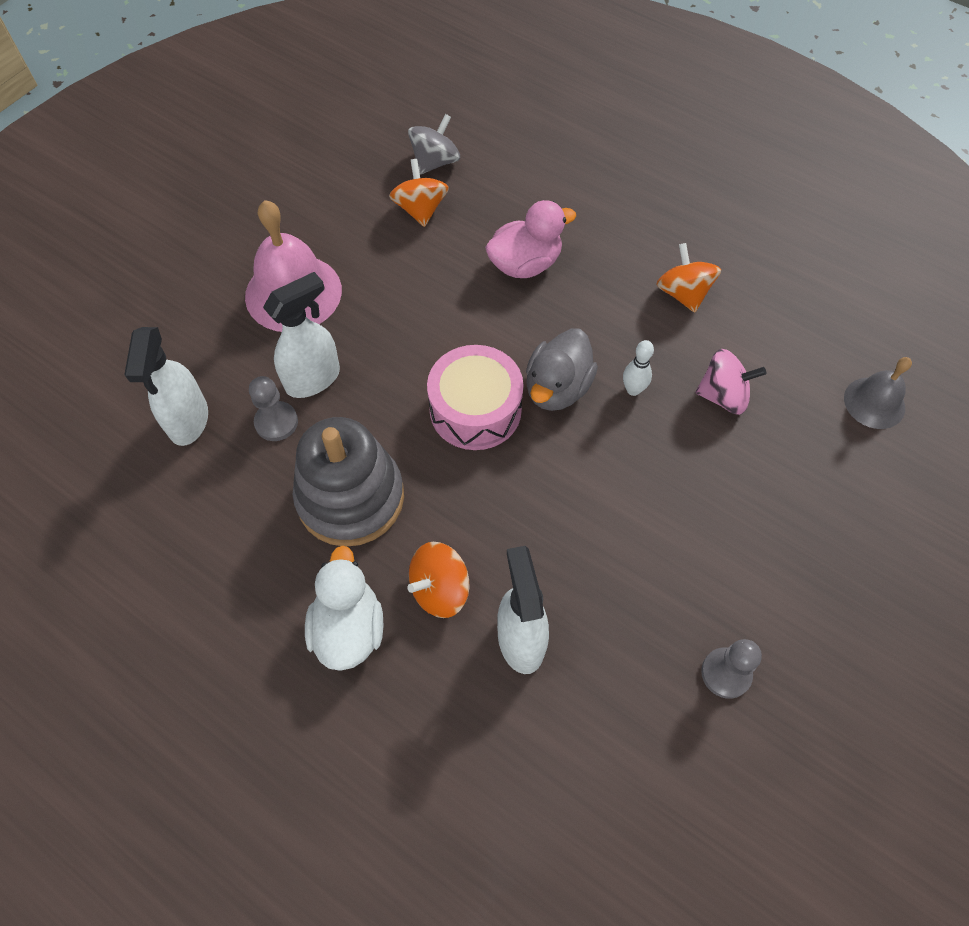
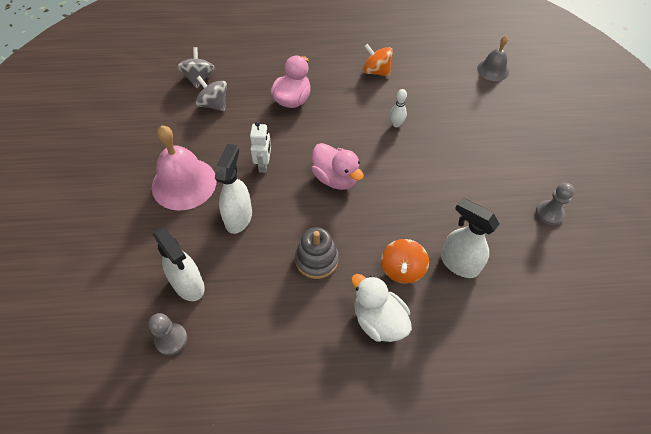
camera: 40 degrees left, 5 degrees down
grey pawn [249,376,298,441] -> grey pawn moved to [149,313,187,355]
grey stacking toy [293,417,404,547] -> grey stacking toy [295,227,339,279], size x0.62
orange spinning top [389,159,449,227] -> grey spinning top [195,76,227,111]
pink drum [427,345,524,450] -> pink duck [312,143,364,190]
grey duck [526,328,598,411] -> none
pink spinning top [696,349,766,415] -> none
none -> white robot [250,121,271,173]

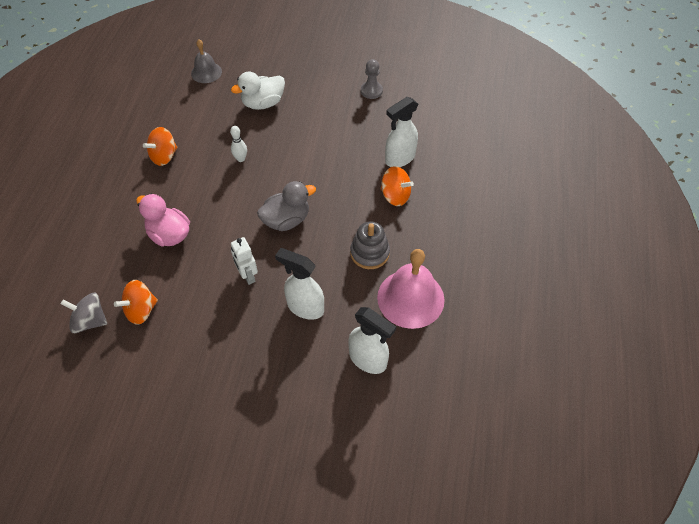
camera: 75 degrees left, 0 degrees up
grey pawn [149,313,187,355] -> none
pink bell [152,126,216,211] -> pink bell moved to [377,249,444,329]
white spray bottle [153,226,205,301] -> white spray bottle turned 60 degrees clockwise [348,307,396,374]
grey spinning top [195,76,227,111] -> orange spinning top [114,280,158,325]
white robot [250,121,271,173] -> white robot turned 135 degrees counterclockwise [231,237,258,285]
pink duck [312,143,364,190] -> grey duck [257,181,316,231]
white duck [351,274,412,342] -> white duck moved to [231,72,285,110]

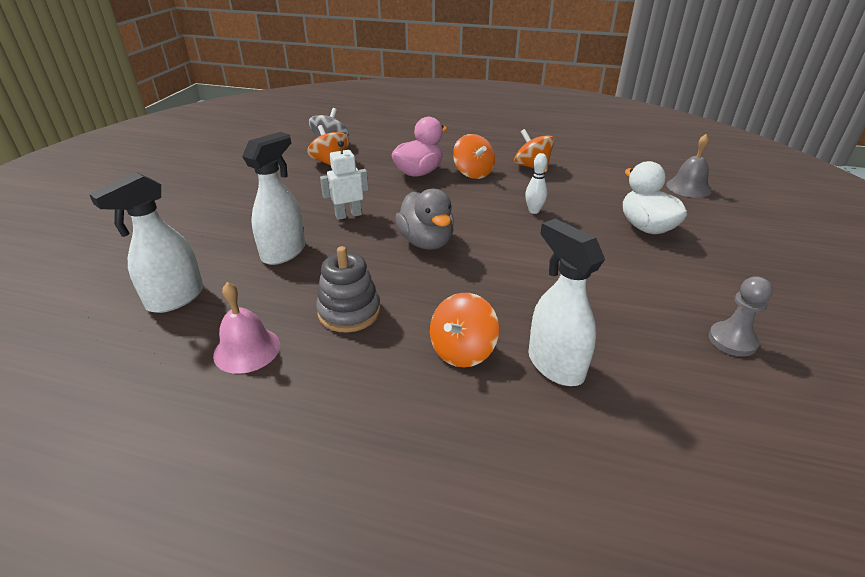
camera: 95 degrees right, 20 degrees down
pink bell [377,249,444,329] -> pink bell [213,282,280,374], size x0.58
none -> orange spinning top [453,134,495,179]

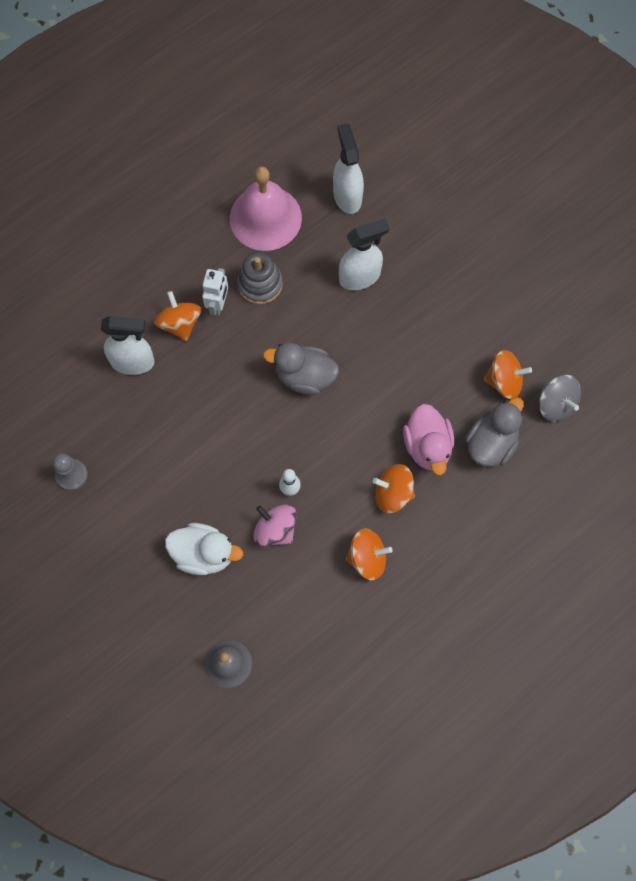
camera: 125 degrees right, 35 degrees up
pink bell [213,282,280,374] -> pink bell [230,167,302,251], size x1.72
white spray bottle [242,132,305,265] -> white spray bottle turned 90 degrees counterclockwise [339,218,390,290]
white robot [320,140,369,220] -> white robot moved to [202,268,228,316]
none -> pink spinning top [253,504,297,546]
none -> grey duck [465,397,524,467]

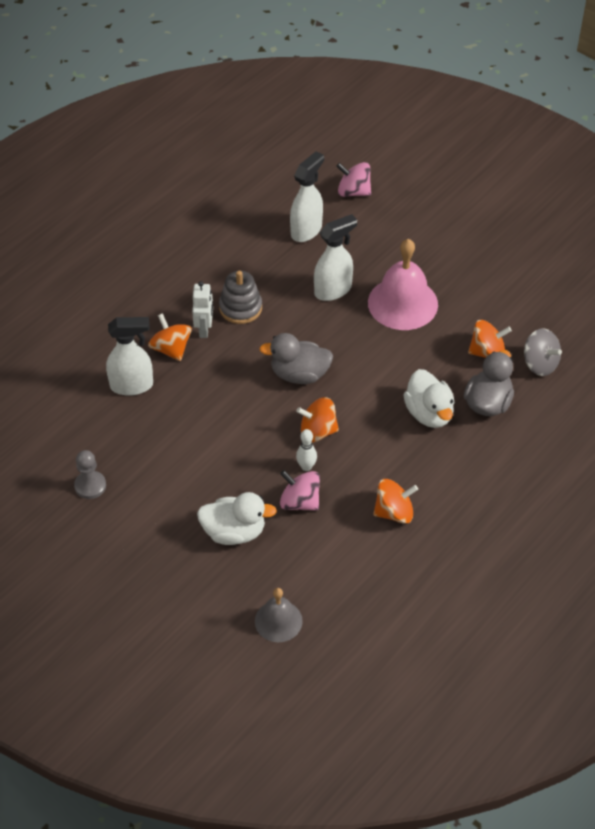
camera: 10 degrees left, 20 degrees down
pink bell [230,167,302,251] -> pink bell moved to [368,239,438,330]
white spray bottle [333,123,364,214] -> white spray bottle turned 60 degrees clockwise [290,151,324,242]
orange spinning top [373,464,415,513] -> orange spinning top moved to [296,397,339,443]
pink duck [403,404,454,475] -> white duck [403,369,454,428]
none -> pink spinning top [336,162,371,197]

